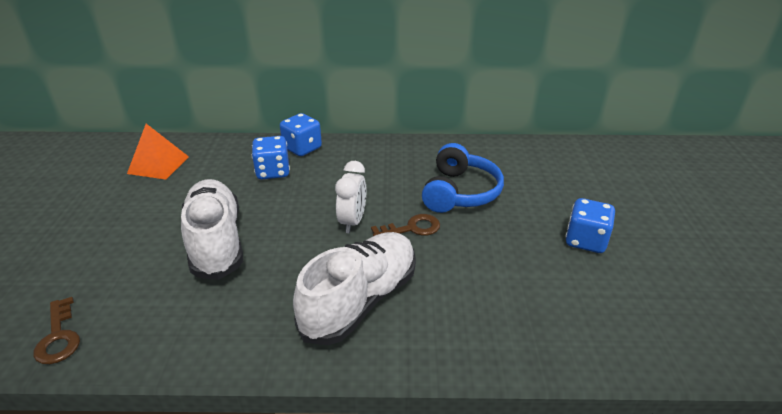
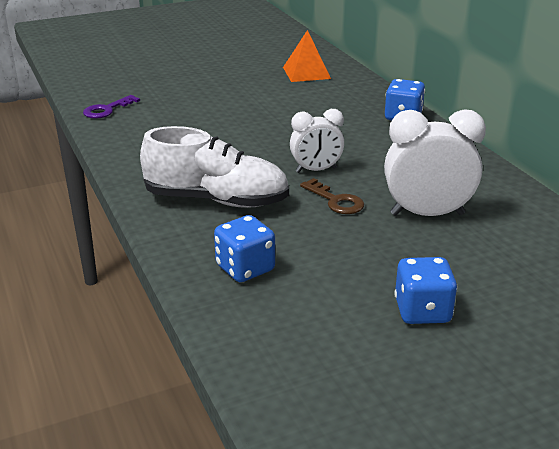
camera: 65 degrees right, 5 degrees down
brown key [34,297,80,364] -> purple key [83,95,140,119]
white shoe [181,179,243,280] -> none
blue dice [252,136,290,179] -> blue dice moved to [214,215,275,282]
blue headphones [422,143,504,213] -> white clock [384,109,486,216]

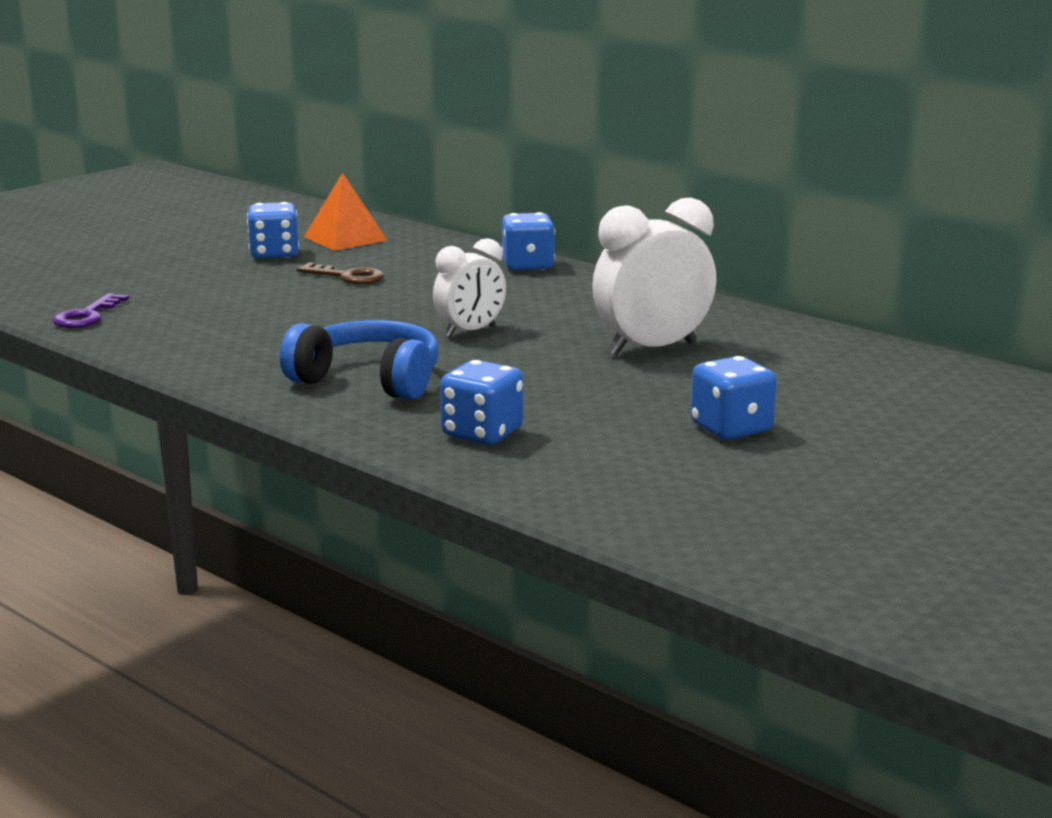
camera: 25 degrees left, 10 degrees down
white shoe [140,126,289,208] -> blue headphones [280,320,439,400]
brown key [300,178,364,214] -> brown key moved to [297,263,384,284]
none -> blue dice [247,202,299,258]

